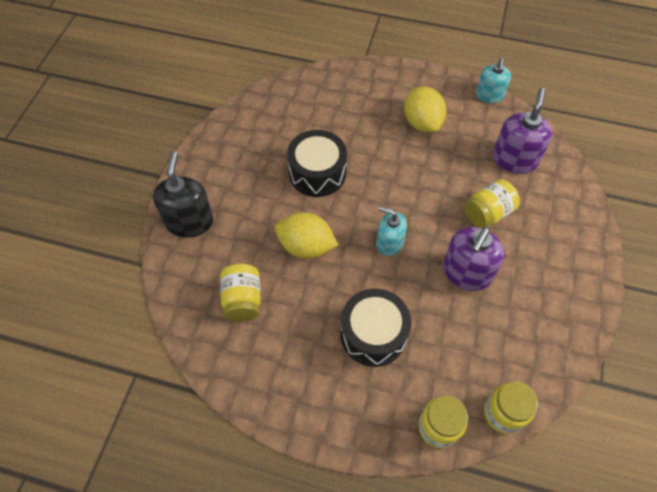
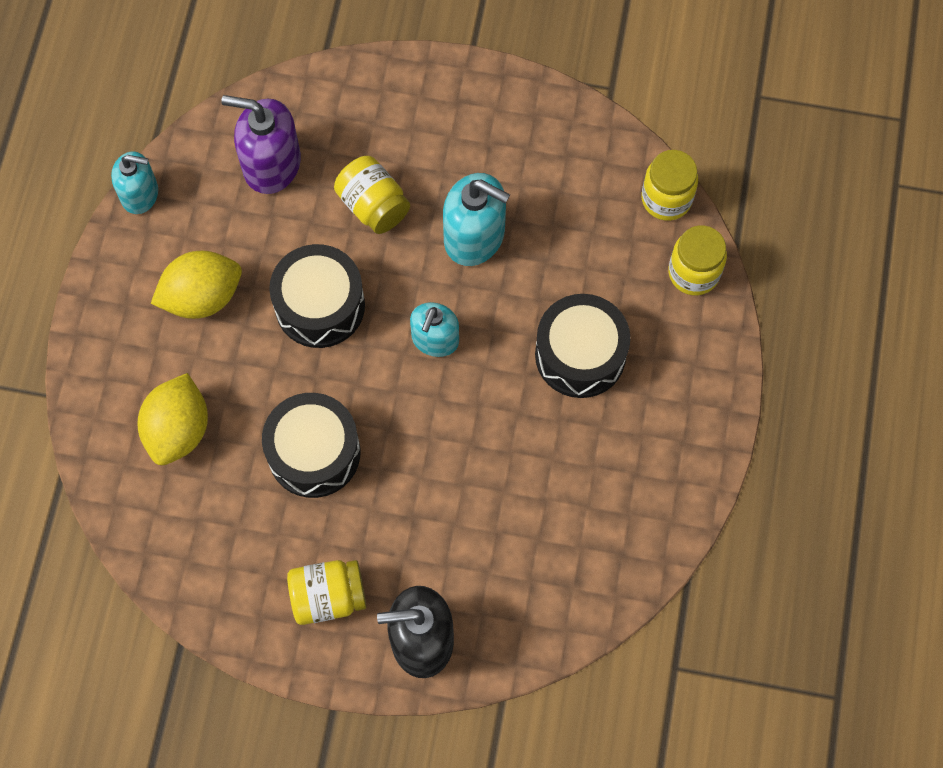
camera: 95 degrees left, 10 degrees up
yellow jar [220,264,261,322] -> yellow jar moved to [287,560,366,625]
yellow lemon [275,212,338,259] -> yellow lemon moved to [137,373,208,465]
purple soap dispenser [443,227,505,291] -> turquoise soap dispenser [443,173,510,266]
none -> black drum [269,244,365,348]

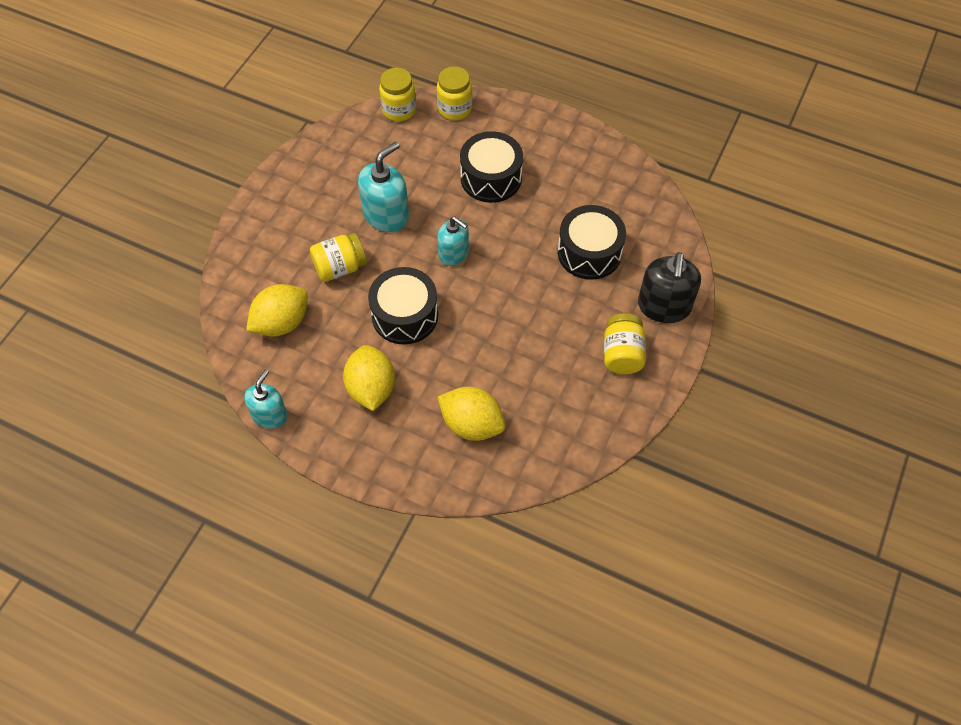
camera: 75 degrees left, 10 degrees down
purple soap dispenser [221,95,301,194] -> yellow lemon [246,284,308,337]
black drum [262,393,360,498] -> black drum moved to [558,205,626,280]

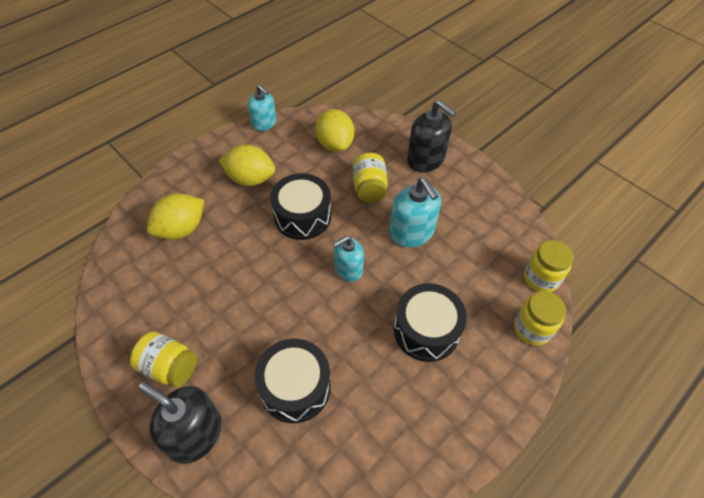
camera: 110 degrees right, 5 degrees down
none -> black soap dispenser [407,100,456,172]

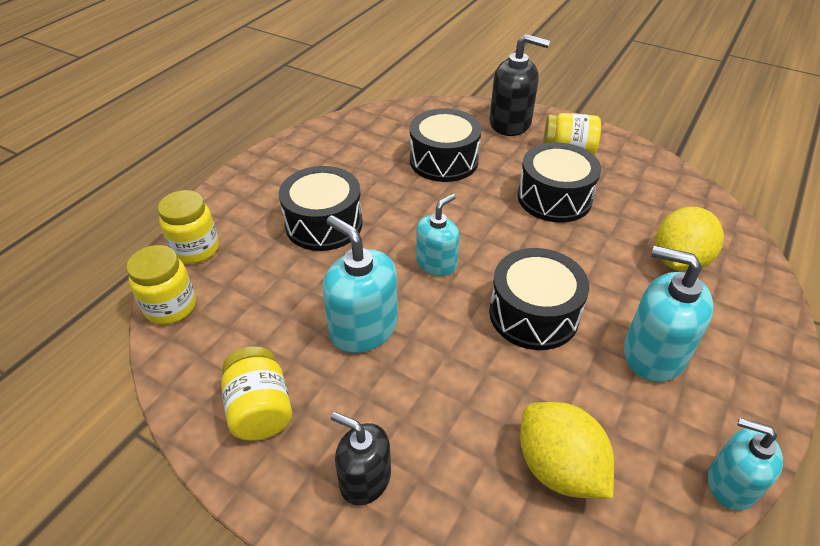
camera: 165 degrees right, 10 degrees down
yellow lemon [218,145,275,186] -> turquoise soap dispenser [624,246,714,382]
yellow jar [353,153,388,203] -> yellow jar moved to [221,346,292,441]
black soap dispenser [407,100,456,172] -> black soap dispenser [331,412,391,505], size x0.66
none -> black drum [518,142,601,223]

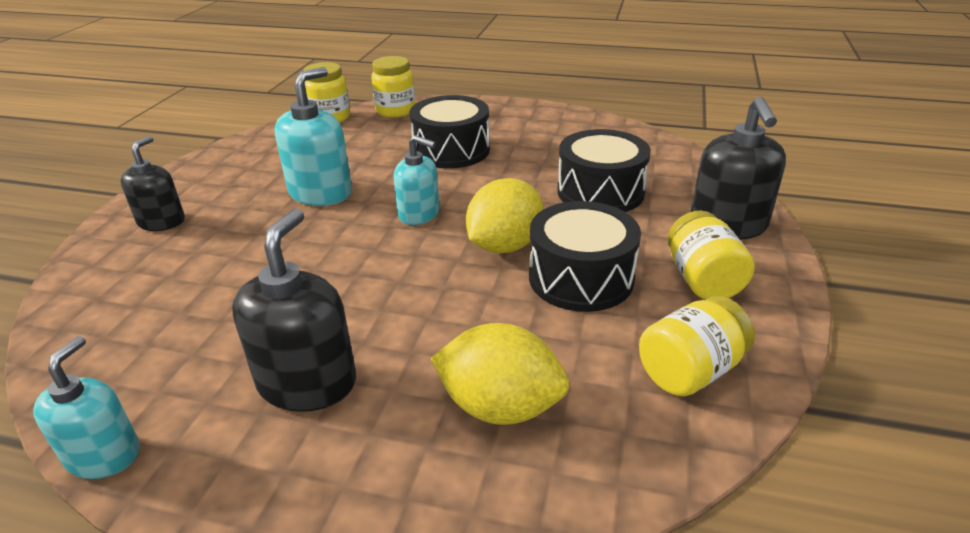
camera: 75 degrees right, 10 degrees down
yellow jar [221,346,292,441] -> yellow jar moved to [639,296,755,396]
black drum [489,248,589,350] -> none
yellow lemon [520,402,614,499] -> yellow lemon moved to [466,178,544,253]
turquoise soap dispenser [624,246,714,382] -> black soap dispenser [232,209,356,412]

